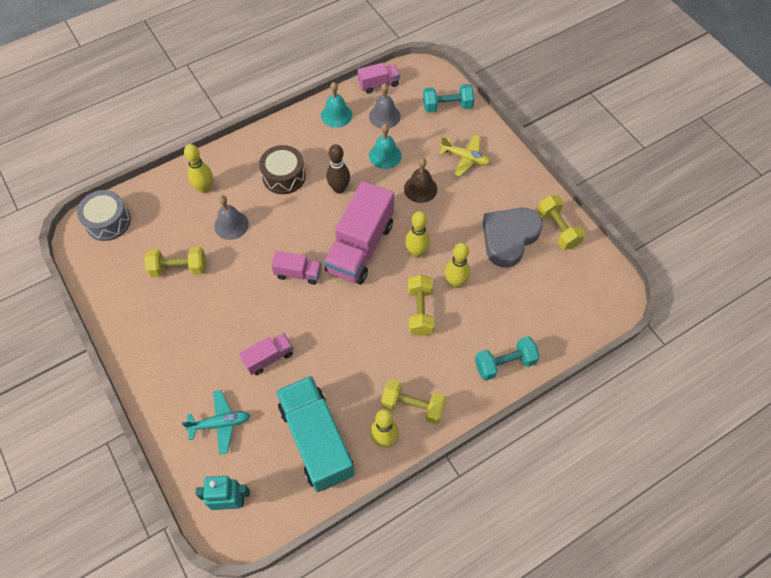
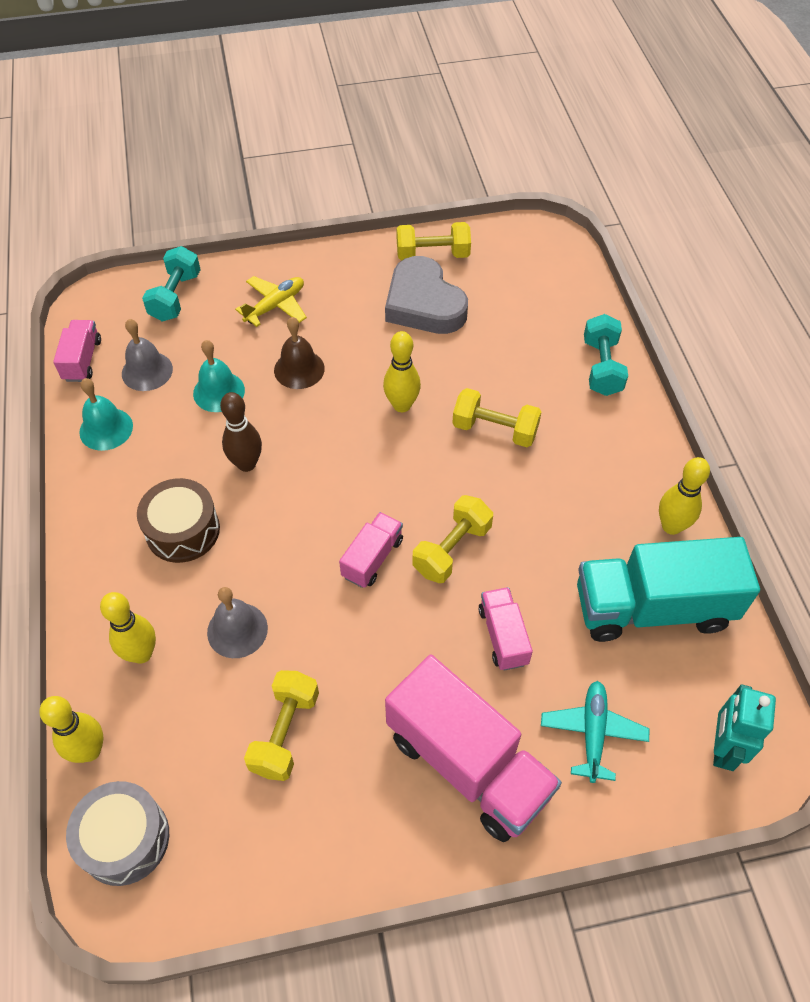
camera: 70 degrees left, 5 degrees down
pink truck [324,181,394,284] -> pink truck moved to [385,655,562,842]
yellow dumbbell [381,379,446,424] -> yellow dumbbell moved to [413,495,493,583]
yellow bowling pin [445,243,470,288] -> yellow bowling pin moved to [39,696,103,763]

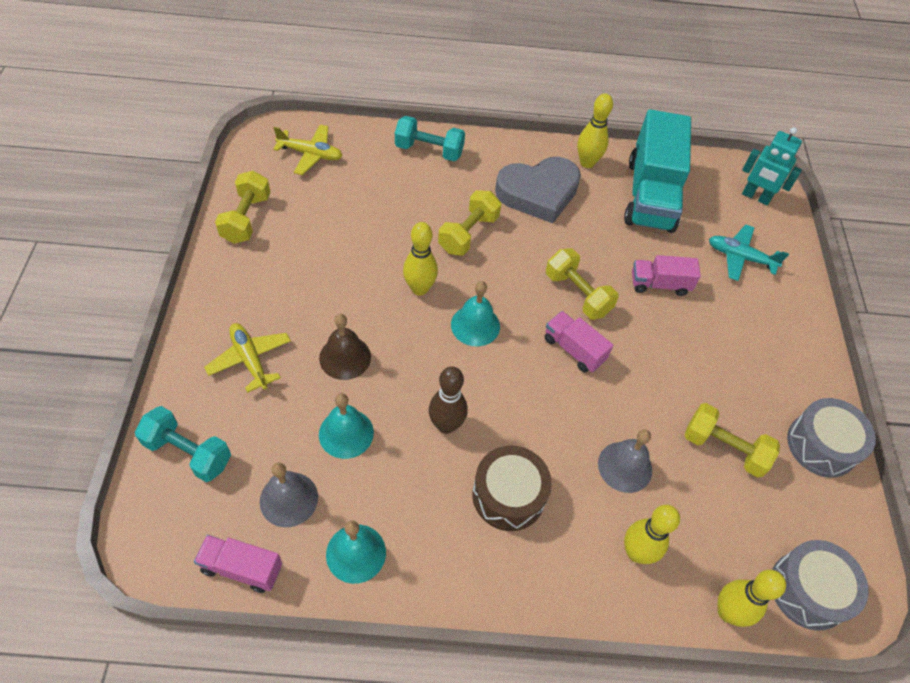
camera: 80 degrees left, 0 degrees up
grey heart [385,256,468,334] -> grey heart moved to [495,157,581,223]
pink truck [385,655,562,842] -> none
none -> yellow plane [273,124,342,175]
none -> turquoise bell [451,281,500,346]
none -> grey drum [787,398,876,478]

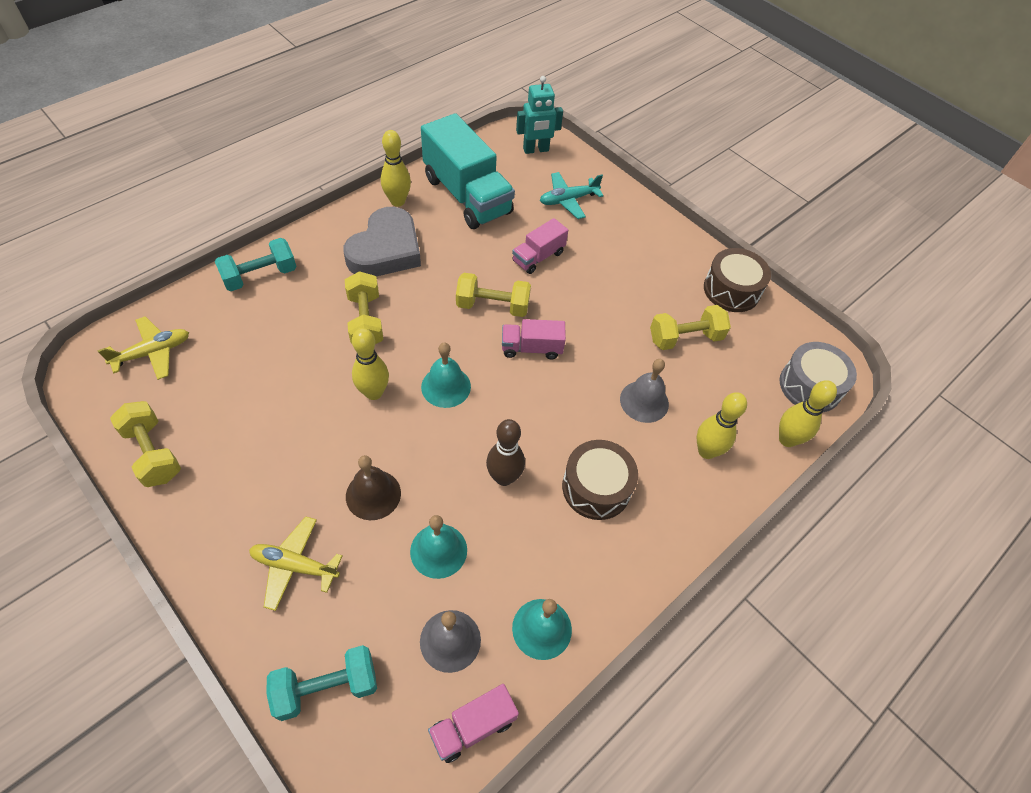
camera: 45 degrees left, 0 degrees up
grey drum [787,398,876,478] -> brown drum [704,248,771,312]

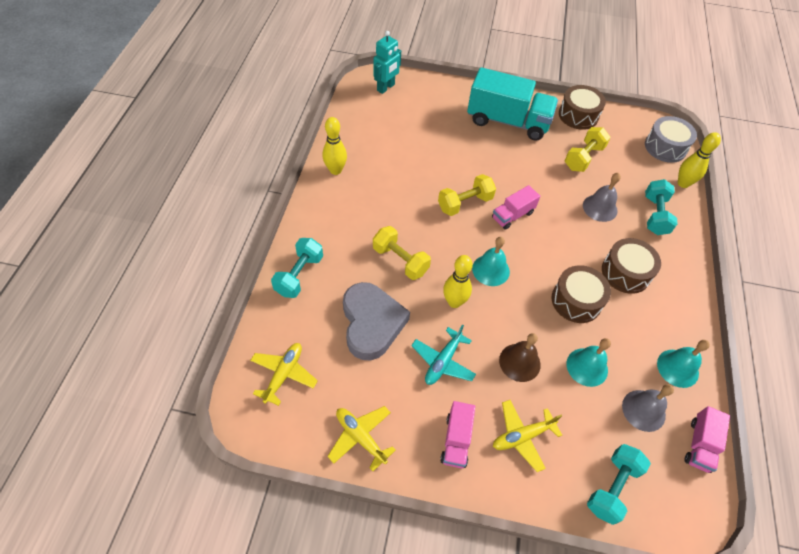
camera: 35 degrees left, 0 degrees up
yellow dumbbell [110,401,181,487] -> yellow plane [327,406,396,471]
grey heart [344,207,421,277] -> grey heart moved to [343,282,410,361]
turquoise truck [421,113,515,229] -> turquoise truck moved to [467,67,558,141]
brown bowling pin [486,419,525,486] -> brown drum [552,265,611,323]
pink truck [512,218,568,274] -> pink truck moved to [440,401,475,468]
turquoise plane [540,172,604,219] -> turquoise plane moved to [411,324,476,385]
yellow bowling pin [697,392,747,459] -> turquoise dumbbell [645,179,678,235]

